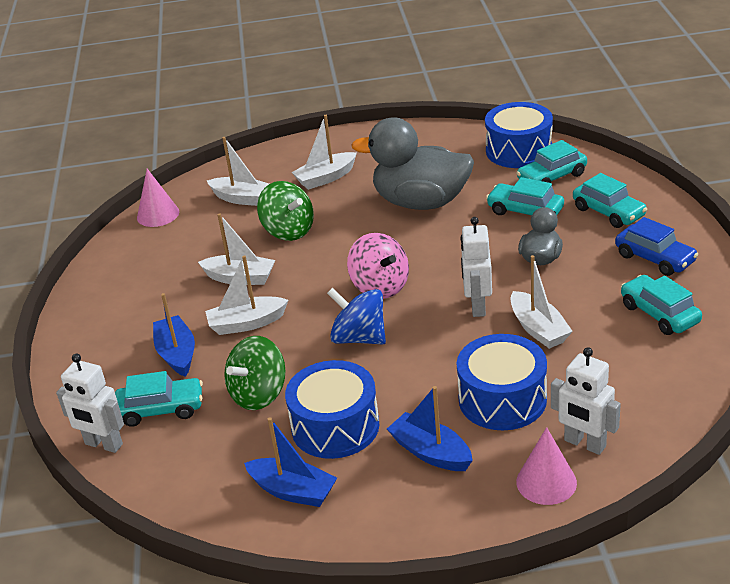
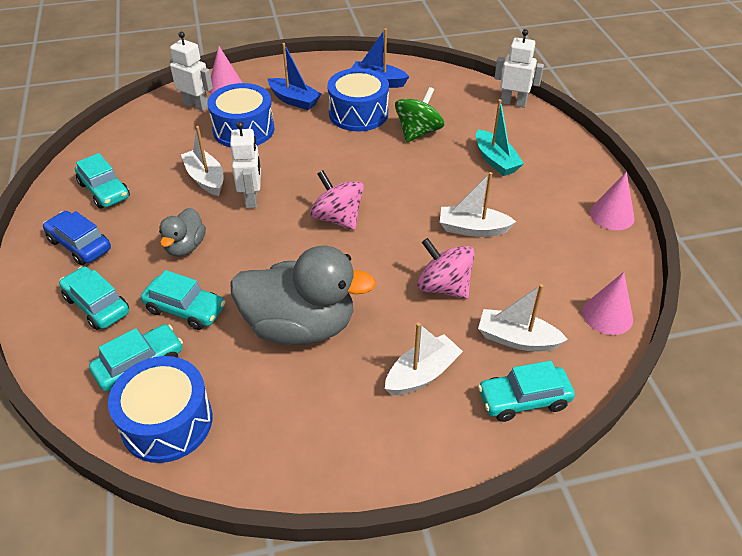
camera: 170 degrees right, 10 degrees up
turquoise car [115,371,203,426] -> turquoise car moved to [478,361,575,422]
blue boat [153,293,195,377] -> turquoise boat [476,99,524,176]
white boat [205,256,288,335] -> none
green spinning top [257,181,314,241] -> pink spinning top [417,238,475,299]
blue spinning top [327,288,386,345] -> none
none -> pink cone [590,172,635,230]

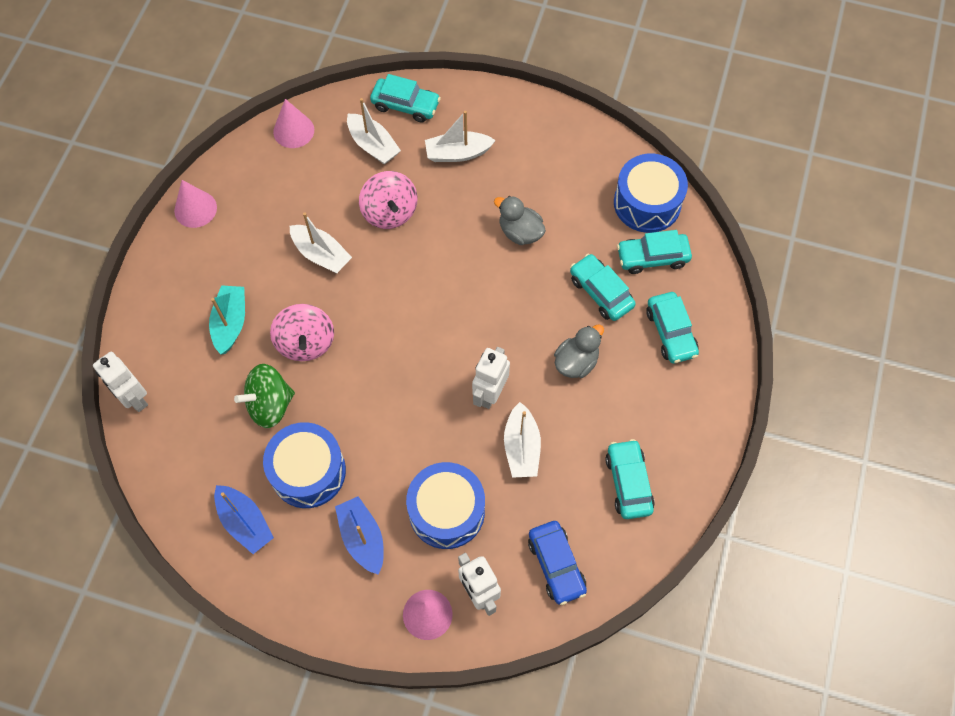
camera: 150 degrees left, 20 degrees up
blue car [43,211,111,265] -> blue car moved to [528,521,587,605]
grey duck [230,246,376,345] -> grey duck [494,196,546,245], size x0.50
pink spinning top [310,170,364,230] -> pink spinning top moved to [270,304,334,361]

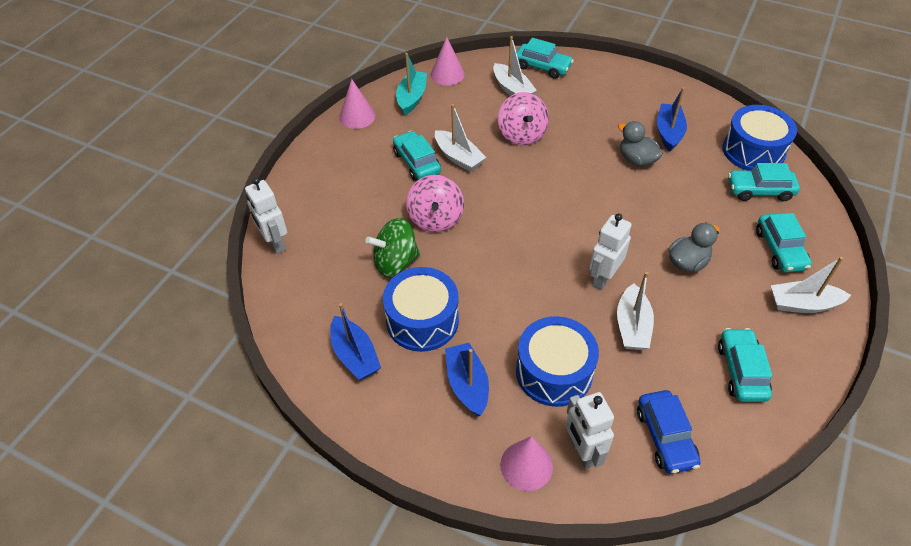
camera: 10 degrees right, 15 degrees down
turquoise boat [209,285,245,354] -> turquoise boat moved to [396,53,427,115]
white boat [425,111,496,162] -> white boat moved to [771,257,851,313]
turquoise car [570,254,636,321] -> turquoise car moved to [393,131,441,181]
none -> blue boat [657,87,687,151]

